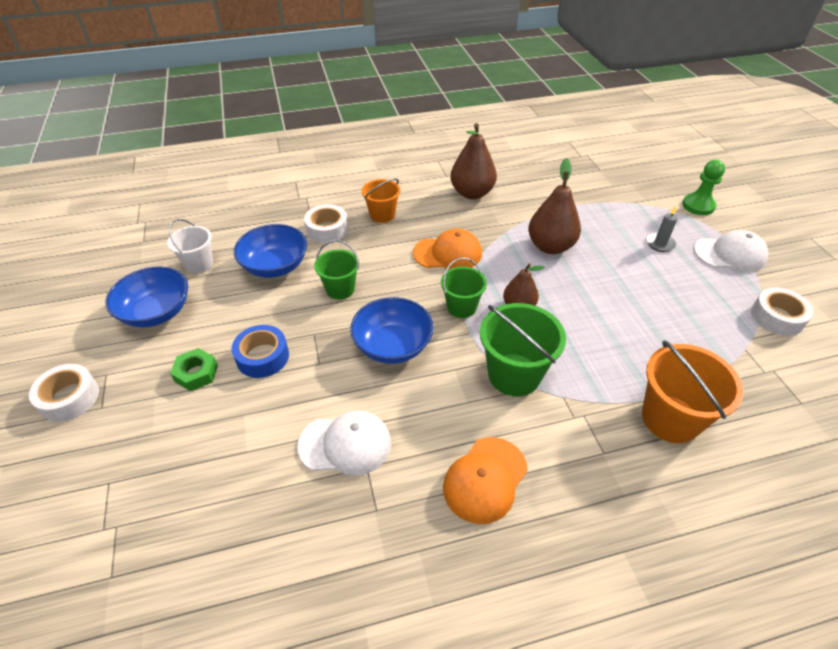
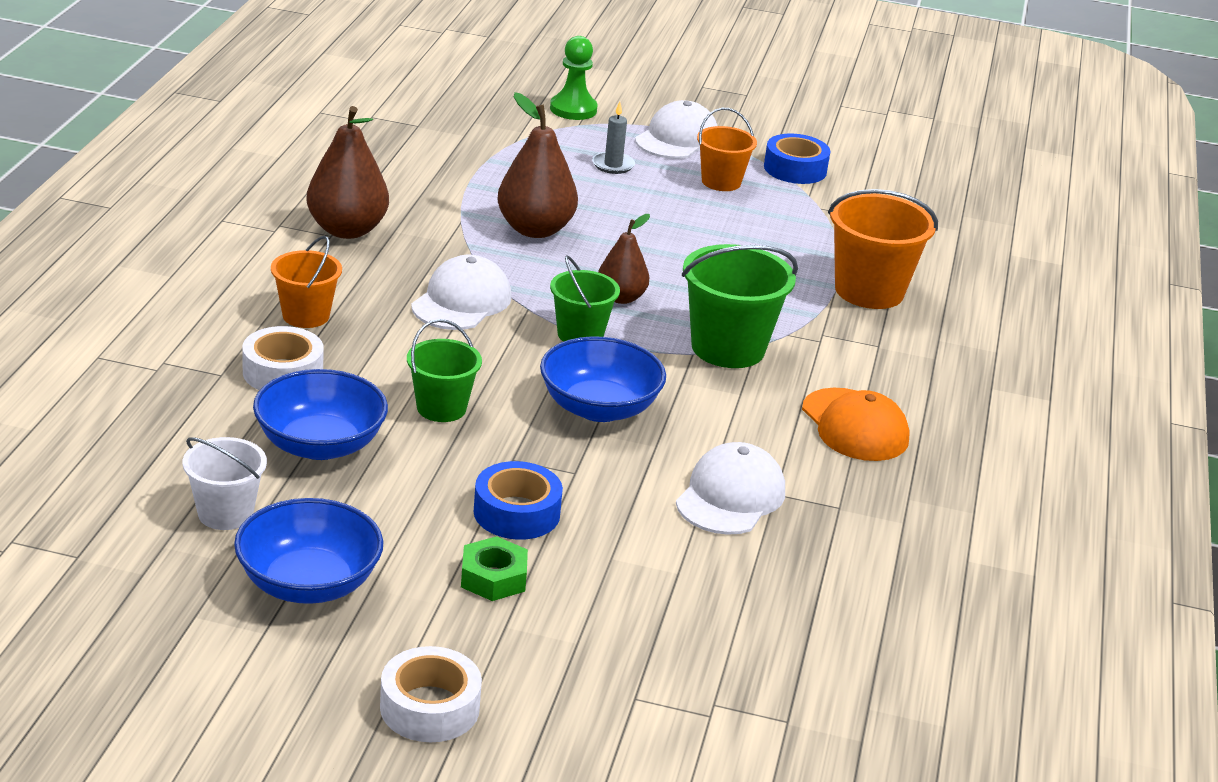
camera: 65 degrees left, 15 degrees down
orange cap [413,229,482,269] -> white cap [411,255,512,330]
white tape [751,287,813,336] -> blue tape [764,134,831,184]
none -> orange bucket [697,108,757,191]

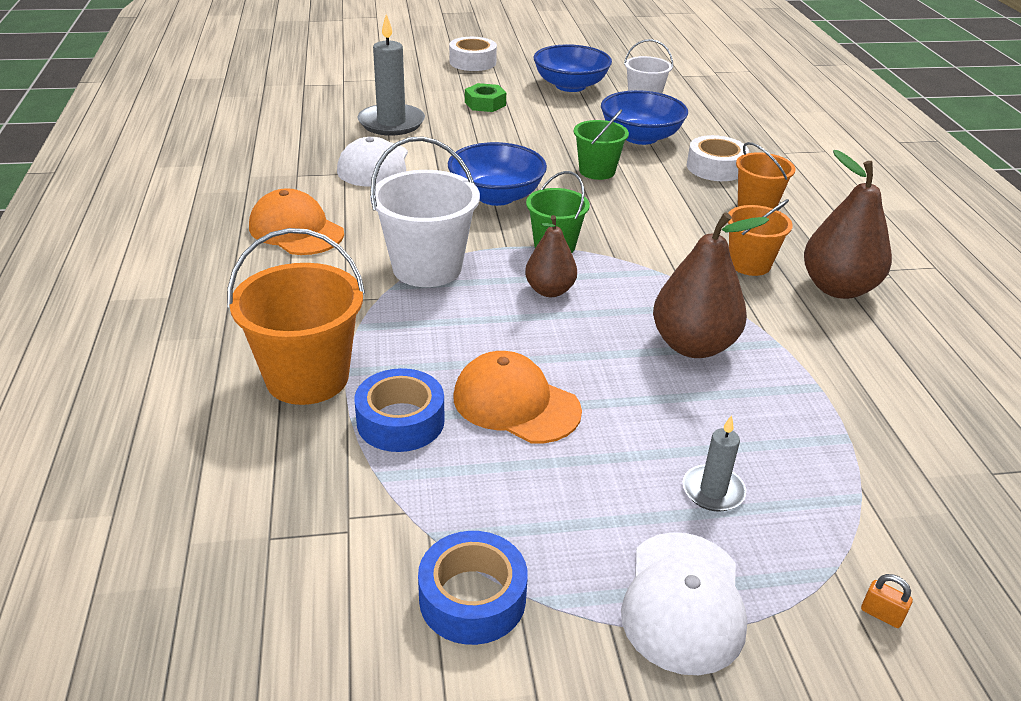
camera: 160 degrees right, 5 degrees up
white cap [411,255,512,330] -> none
blue tape [474,461,563,540] -> blue tape moved to [354,368,445,452]
green pawn [550,36,598,120] -> orange padlock [861,574,913,628]
green bucket [682,244,798,368] -> white bucket [370,136,480,287]
orange bucket [697,108,757,191] -> orange bucket moved to [728,199,793,276]
none -> grey candle [357,14,425,136]
none -> orange cap [453,351,582,443]

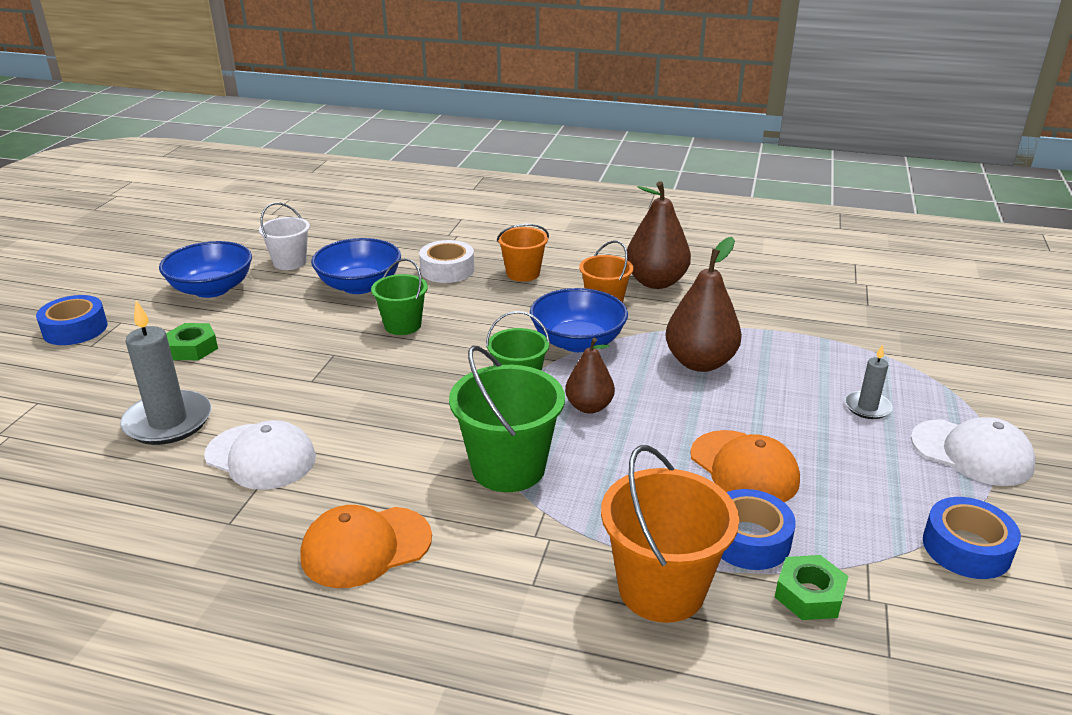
camera: 65 degrees left, 5 degrees down
white bucket [370,136,480,287] -> green bucket [449,346,565,492]
blue bowl [448,142,547,206] -> blue bowl moved to [530,288,628,352]
white tape [449,37,497,71] -> blue tape [36,295,107,345]
orange cap [453,351,582,443] -> orange cap turned 90 degrees counterclockwise [690,430,800,502]
orange padlock [861,574,913,628] -> none
none -> green nut [775,555,848,620]

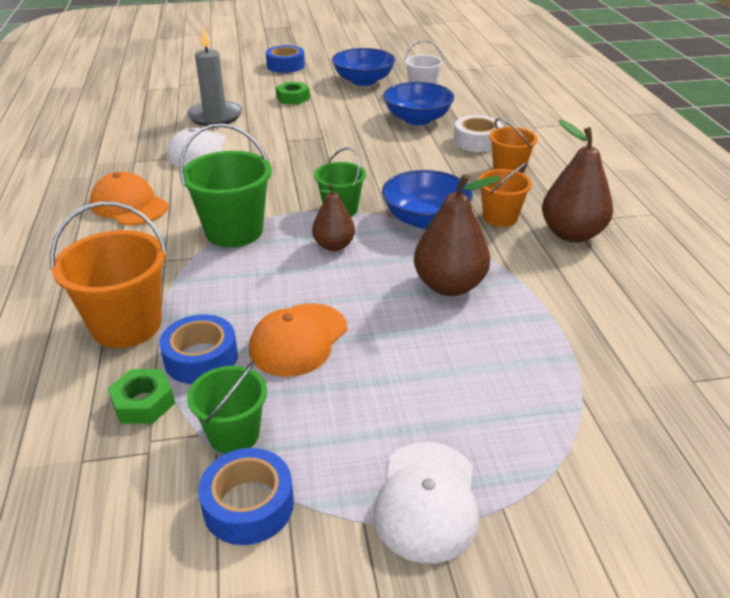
camera: 65 degrees right, 5 degrees up
green bucket [371,258,428,335] -> green bucket moved to [187,361,267,454]
grey candle [845,344,893,419] -> none

